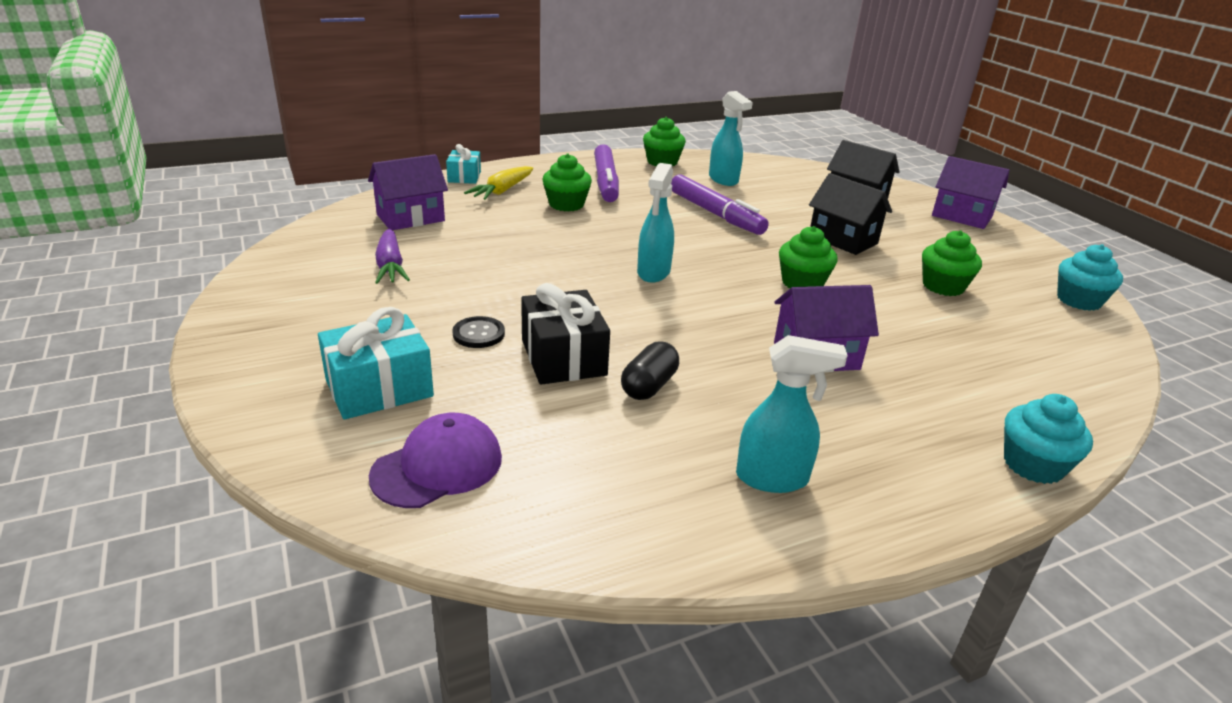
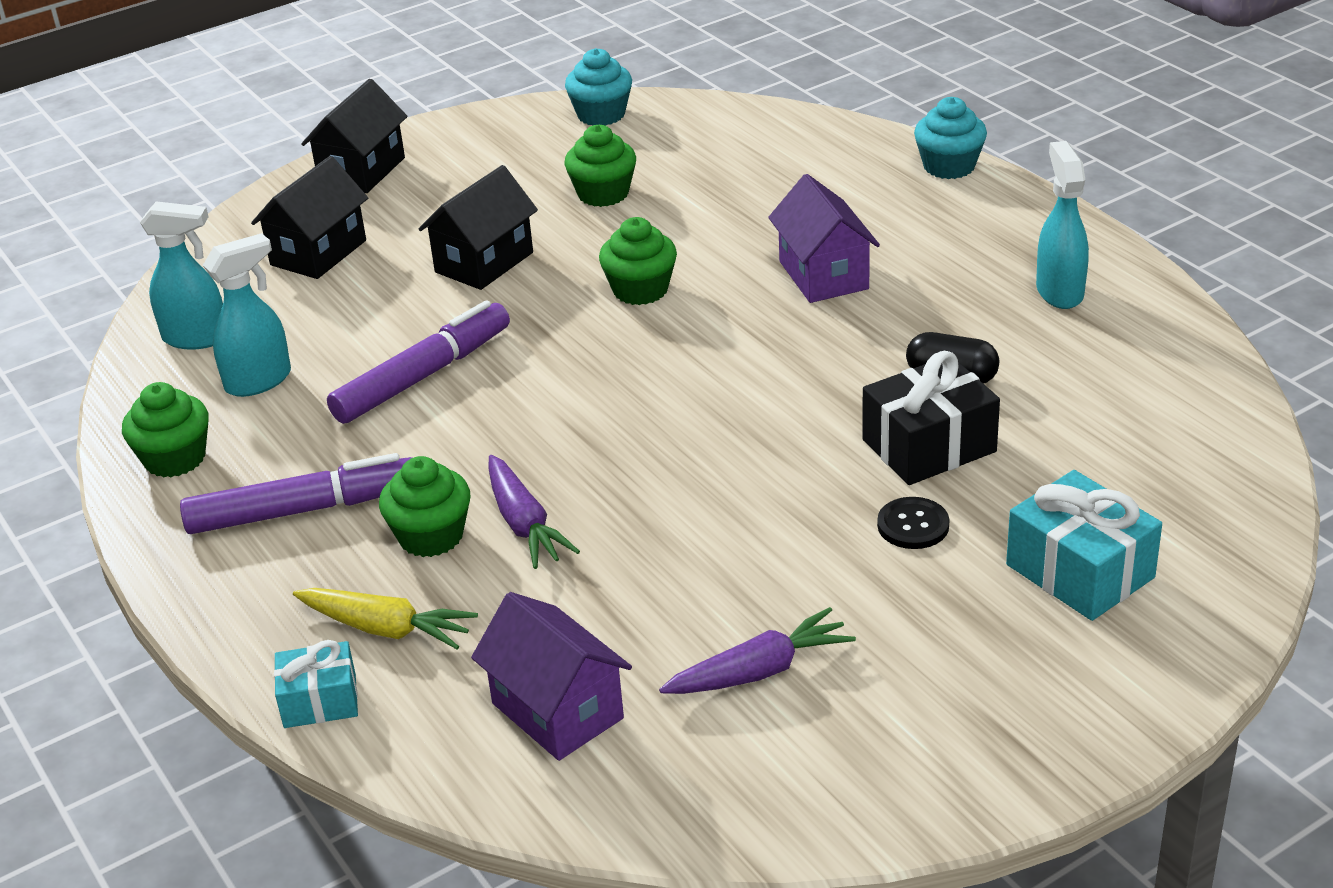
camera: 95 degrees left, 5 degrees up
purple cap [369,413,502,508] -> none
turquoise spray bottle [637,163,674,283] -> turquoise spray bottle moved to [140,201,223,350]
purple house [932,156,1009,229] -> black house [301,79,407,193]
none -> purple carrot [489,455,580,569]

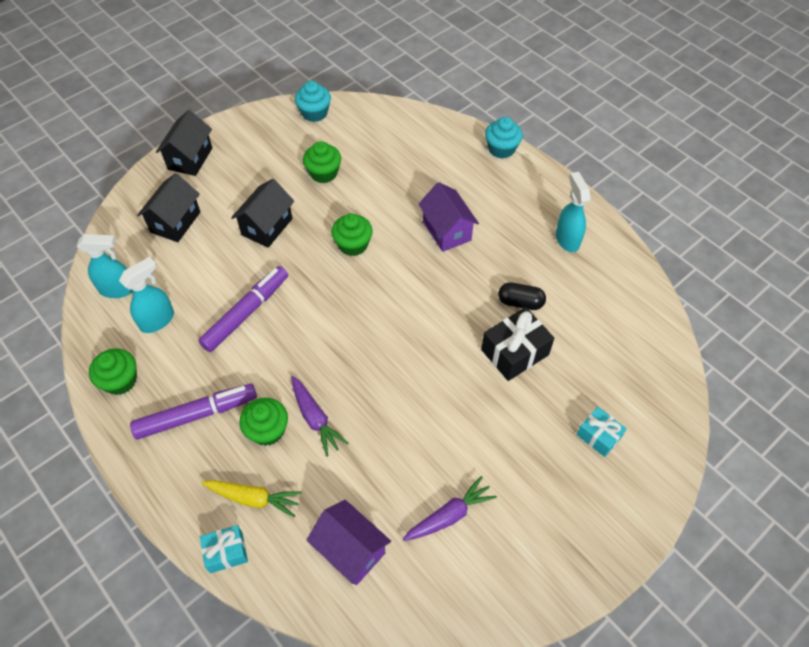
camera: 10 degrees left, 20 degrees up
black button [877,497,949,549] -> none
turquoise gift [1006,470,1162,621] -> turquoise gift [576,407,627,457], size x0.62

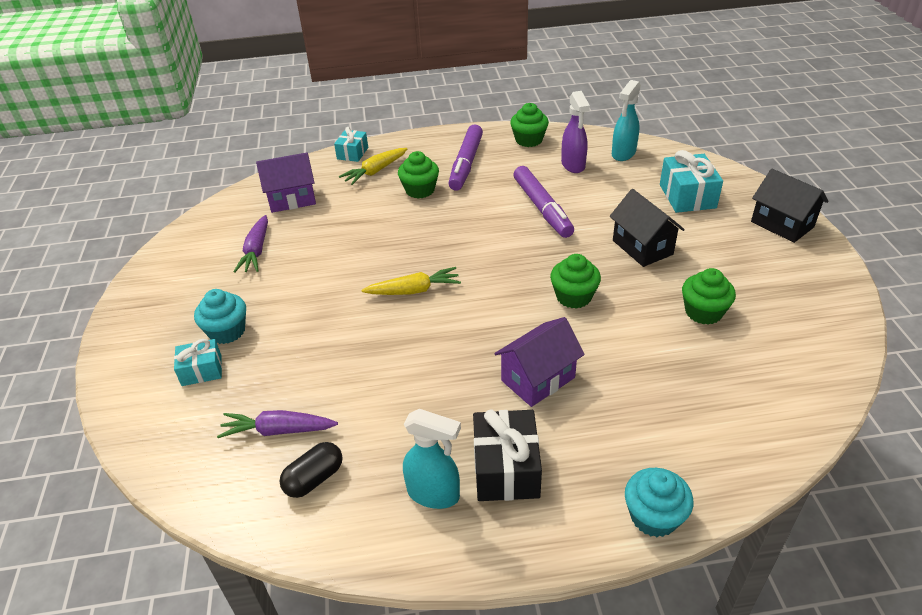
camera: 125 degrees right, 15 degrees down
turquoise spray bottle [119,257,174,333] -> purple spray bottle [561,91,590,173]
black house [137,173,200,242] -> turquoise gift [660,150,723,213]
purple carrot [291,376,349,457] -> purple carrot moved to [217,410,338,438]
turquoise cupcake [295,81,331,122] -> turquoise cupcake moved to [194,289,246,344]
purple house [418,182,479,252] -> purple house turned 45 degrees counterclockwise [494,317,585,407]
black gift [481,307,554,381] -> black gift moved to [473,409,542,501]
black capsule [498,282,546,310] -> black capsule moved to [279,442,343,498]
none -> yellow carrot [361,267,461,295]

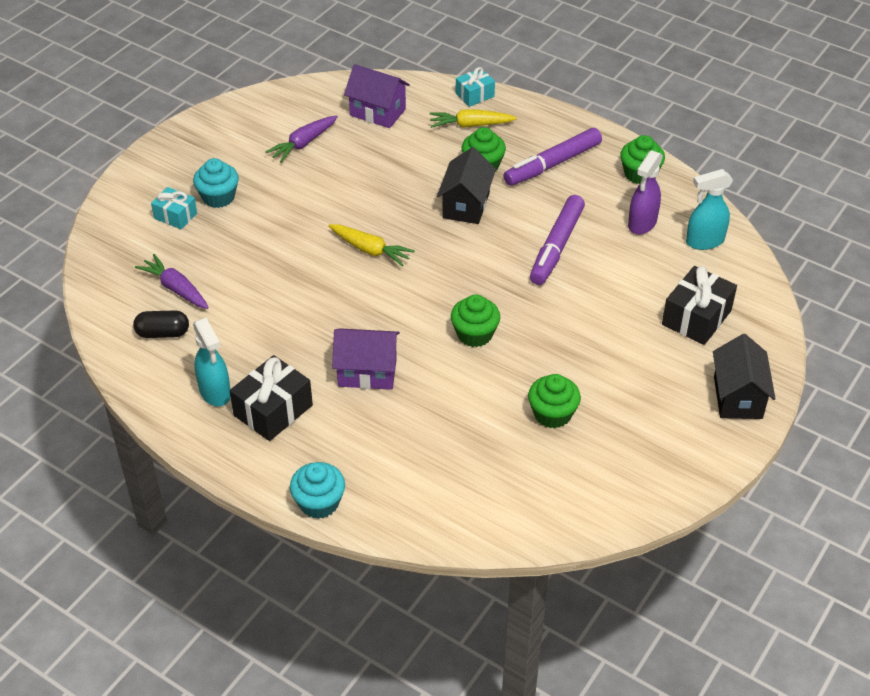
camera: 40 degrees right, 5 degrees up
black house [610,189,685,267] -> black house moved to [437,147,496,224]
turquoise gift [660,150,723,213] -> black gift [662,266,737,345]

